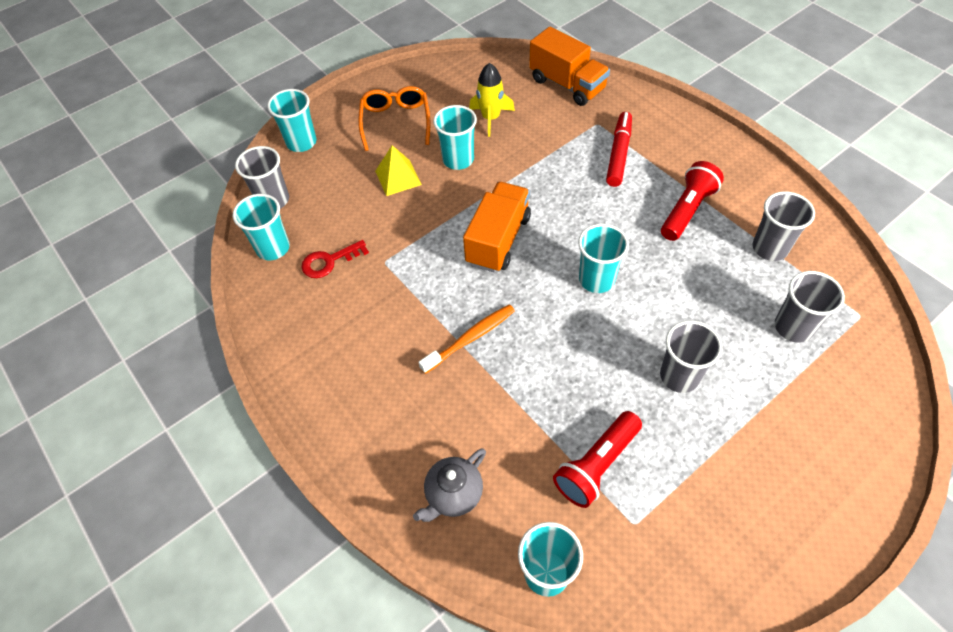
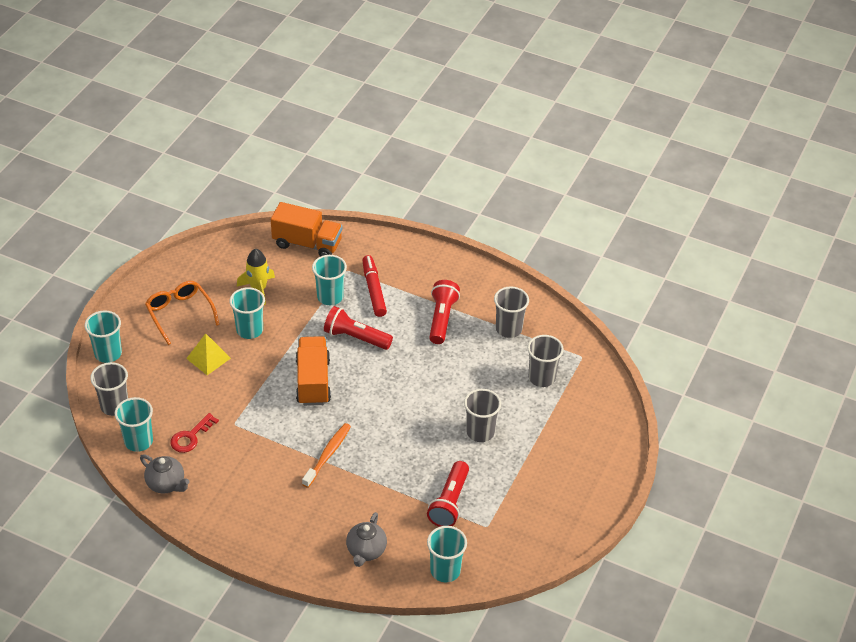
camera: 30 degrees left, 10 degrees down
turquoise cup [578,224,629,293] -> turquoise cup moved to [312,255,347,305]
none -> grey teapot [140,454,190,494]
none -> red flashlight [324,306,393,350]

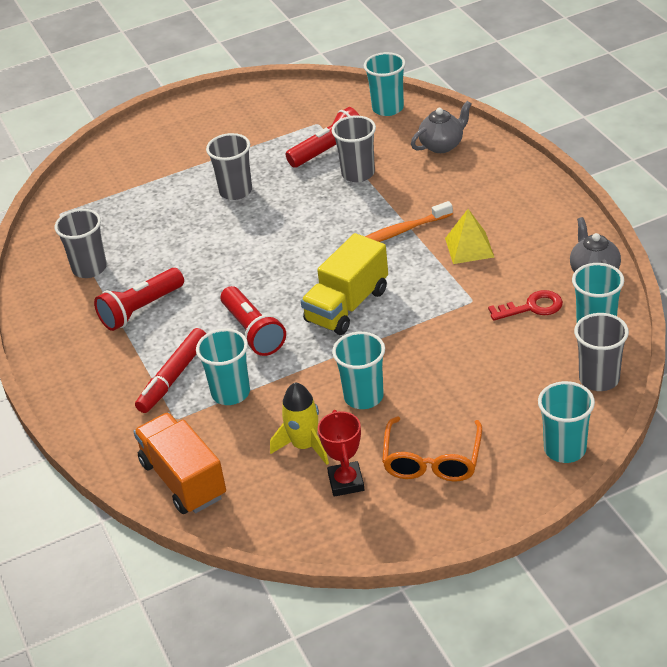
camera: 135 degrees left, 5 degrees down
yellow pyramid [186,333,231,375] -> yellow pyramid moved to [445,209,494,264]
orange truck [296,336,331,406] -> yellow truck [301,233,388,335]
grey cup [527,335,564,387] -> grey cup moved to [332,115,376,182]
none -> red trophy [318,410,365,497]

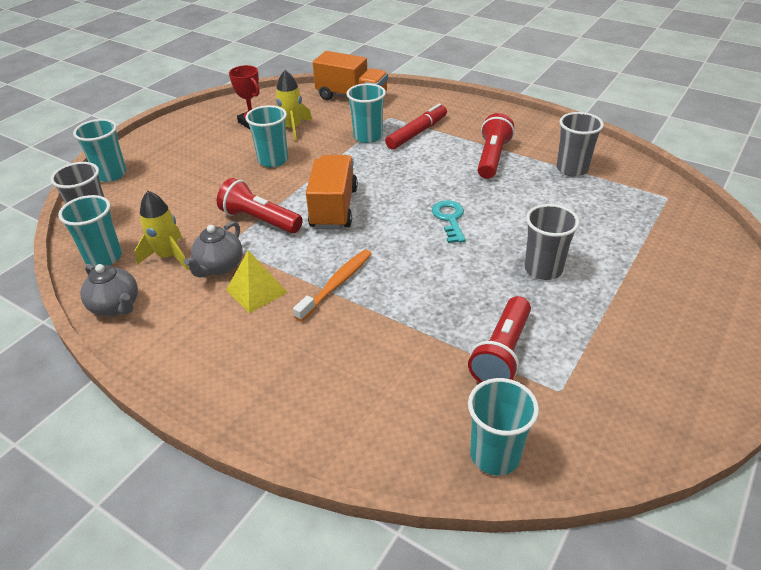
camera: 145 degrees right, 0 degrees up
red marker [135,328,206,413] -> red marker turned 45 degrees clockwise [385,103,447,150]
red flashlight [220,286,286,356] -> red flashlight moved to [217,178,303,233]
yellow truck [301,233,388,335] -> orange truck [306,155,358,229]
grey cup [332,115,376,182] -> none
orange glasses [382,417,482,482] -> none
grey teapot [411,101,472,153] -> grey teapot moved to [184,221,243,278]
red key [488,290,563,321] -> yellow rocket [134,191,189,270]
none -> turquoise key [432,200,466,243]

